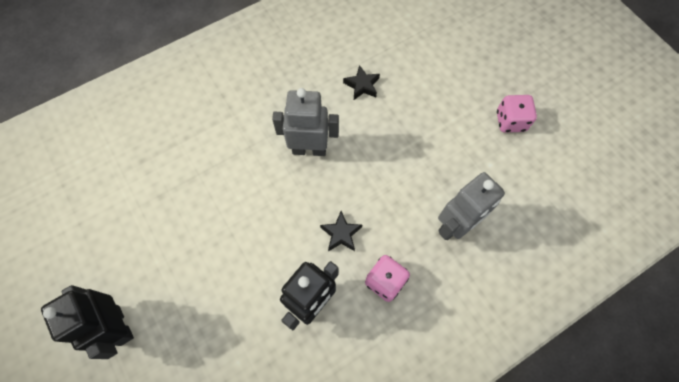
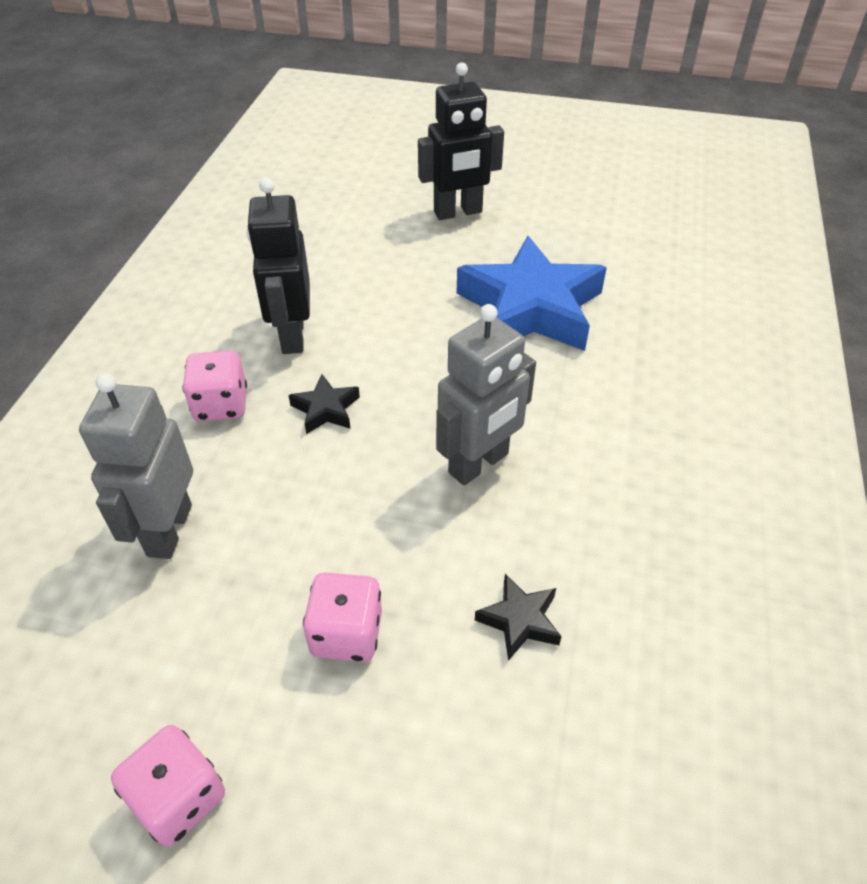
camera: 135 degrees right, 20 degrees down
black robot [41,285,134,359] -> black robot turned 150 degrees clockwise [418,62,504,220]
none -> pink dice [303,572,382,662]
none -> blue star [456,236,607,351]

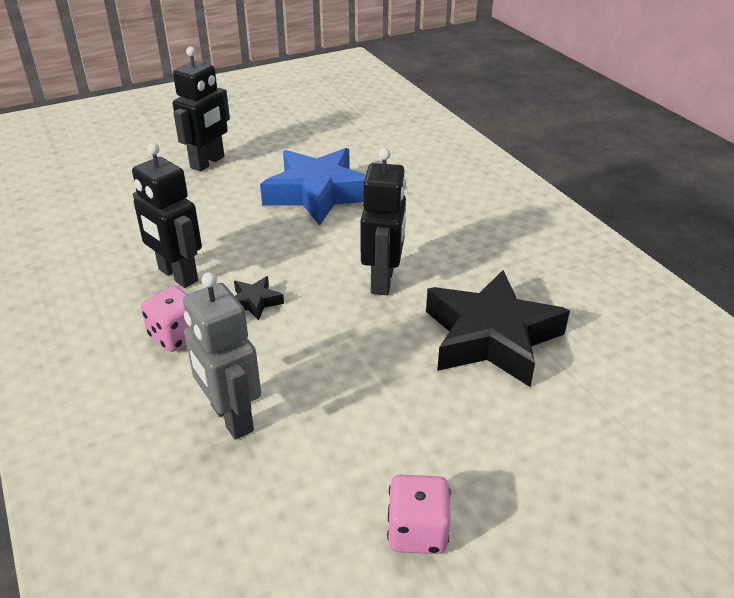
camera: 40 degrees left, 10 degrees down
pink dice [303,572,382,662] -> none
grey robot [436,304,536,486] -> black robot [360,148,406,295]
black star [475,574,562,661] -> black star [426,270,570,387], size x2.39

